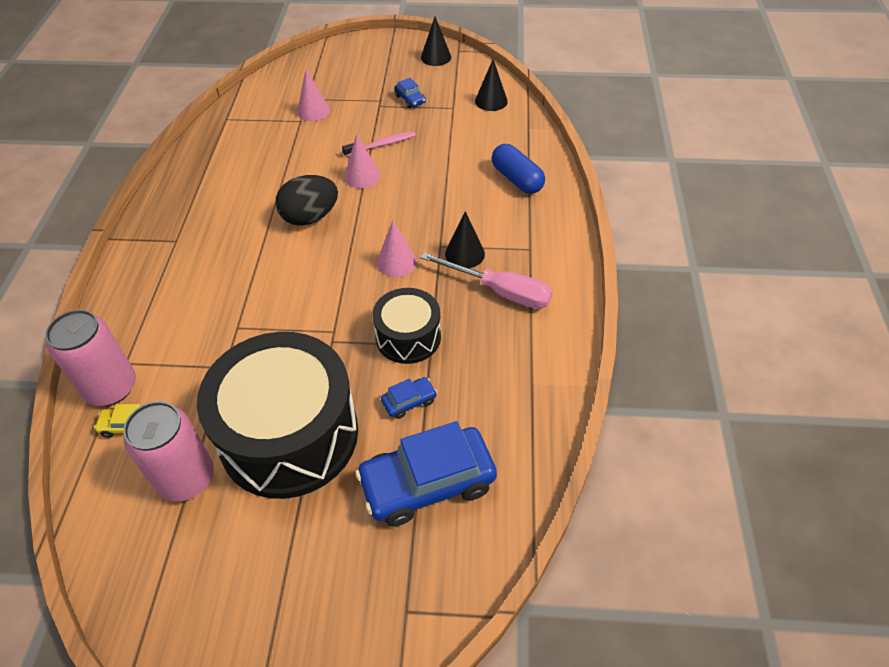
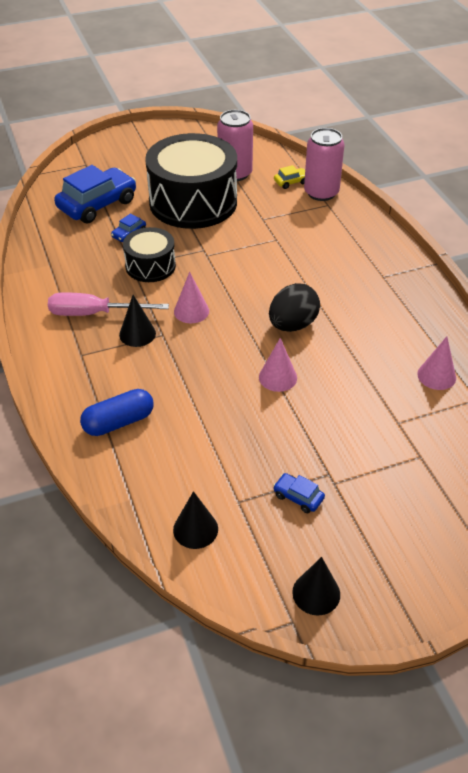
camera: 155 degrees right, 5 degrees down
pink cone [297,70,330,121] -> pink cone moved to [417,336,456,390]
pink toothbrush [342,131,416,157] -> none
blue capsule [492,144,545,194] -> blue capsule turned 60 degrees counterclockwise [80,389,154,436]

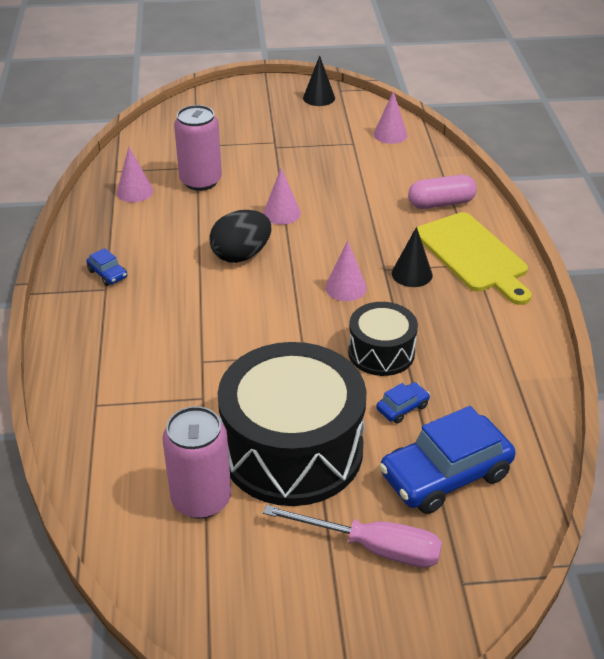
camera: 165 degrees left, 5 degrees down
pink screwdriver [48,292,169,316] -> pink screwdriver moved to [263,505,442,568]
blue capsule [80,389,154,436] -> pink capsule [408,175,477,209]
black cone [173,491,218,549] -> pink cone [374,91,407,144]
blue car [273,473,325,513] -> blue car moved to [86,248,127,286]
yellow car [274,165,305,189] -> none
pink can [304,128,345,201] -> pink can moved to [174,105,222,191]
none -> yellow cutting board [417,212,532,305]

